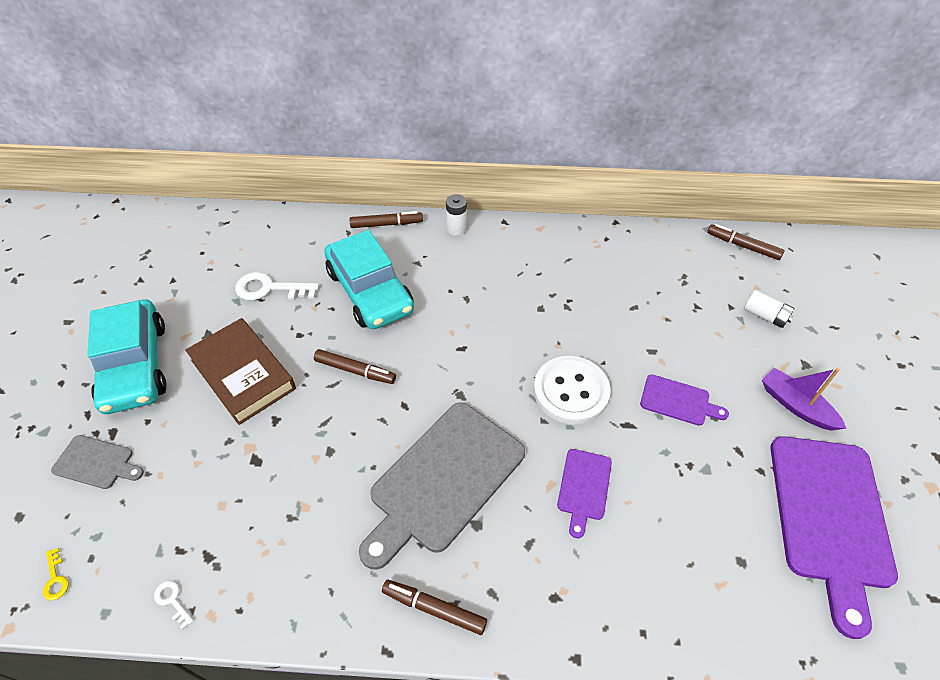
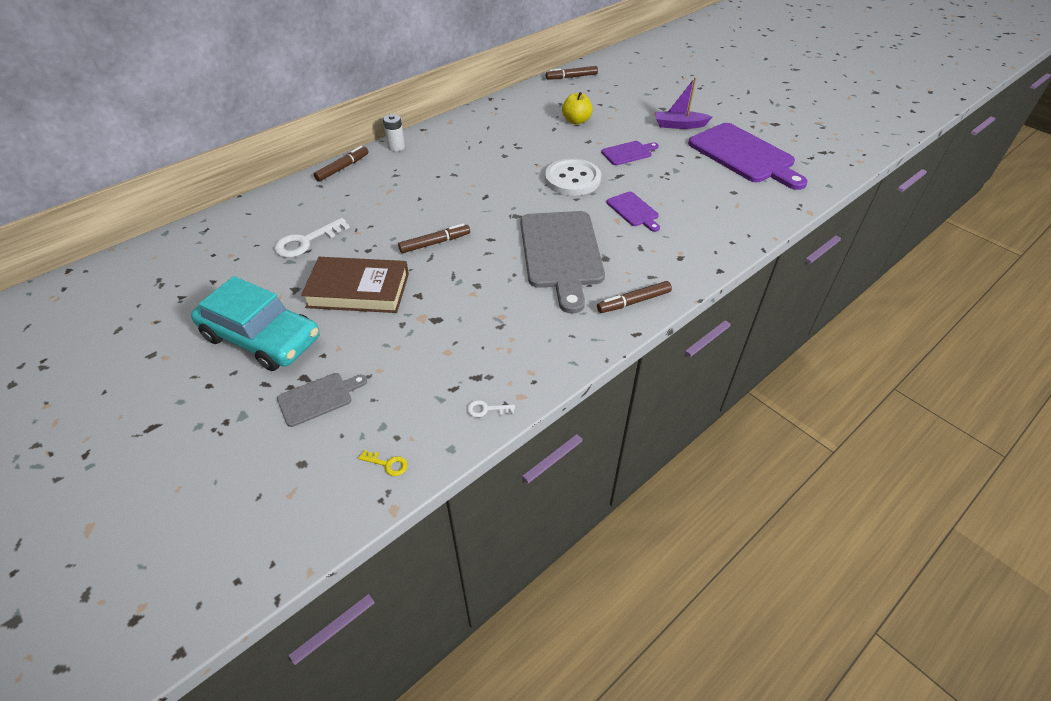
camera: 45 degrees left, 5 degrees down
turquoise car [324,230,414,329] -> none
white battery [744,290,794,328] -> none
none -> yellow apple [562,92,593,124]

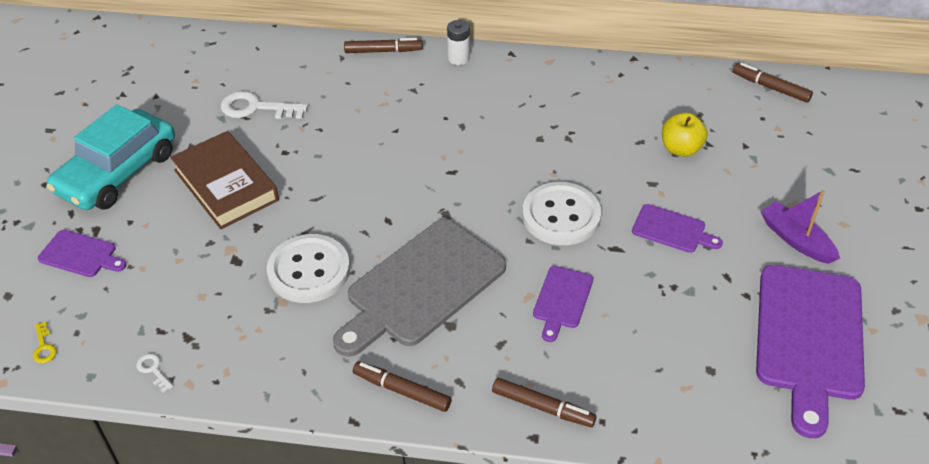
camera: 50 degrees right, 0 degrees up
turquoise car [191,276,320,371] -> turquoise car turned 45 degrees clockwise [47,104,175,210]
grey cutting board [277,373,367,427] -> purple cutting board [38,230,126,277]
brown marker [398,223,470,253] -> brown marker moved to [492,378,597,427]
none -> white button [267,234,350,303]

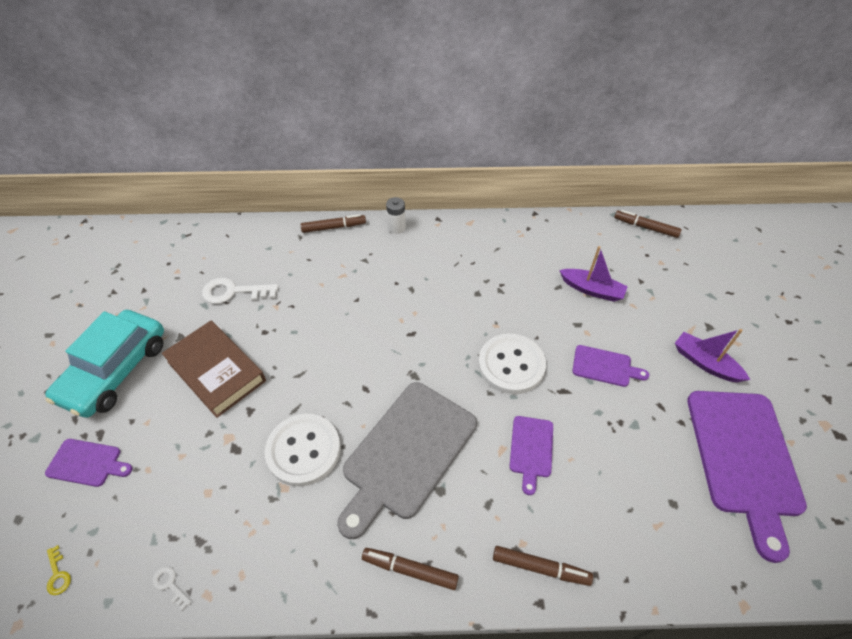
camera: 10 degrees left, 5 degrees up
yellow apple [662,113,708,157] -> purple boat [559,246,628,302]

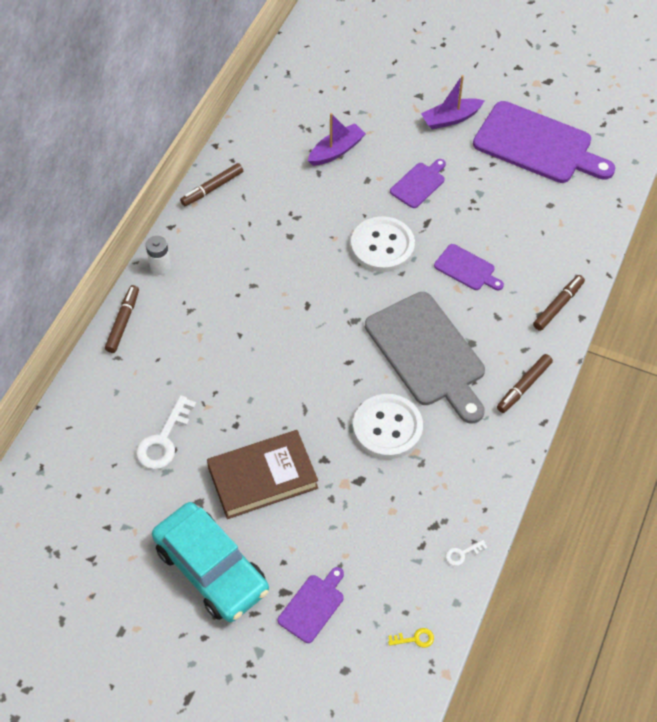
camera: 65 degrees left, 5 degrees up
brown marker [614,210,682,238] -> brown marker moved to [180,163,243,206]

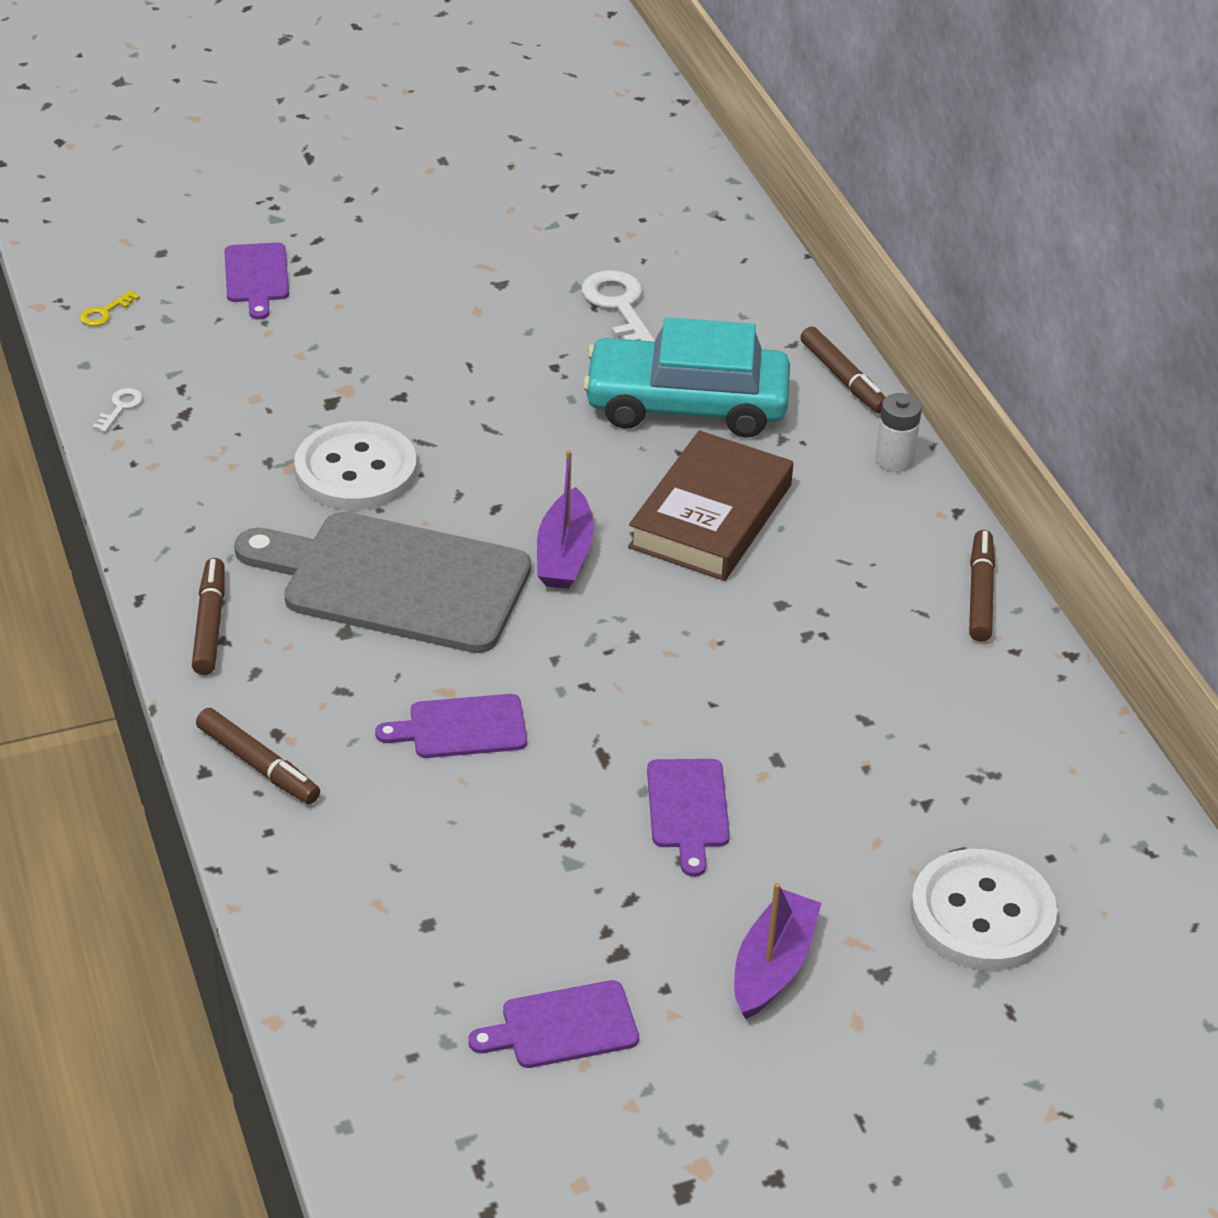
camera: 135 degrees right, 15 degrees down
turquoise car [152,502,269,622] -> turquoise car moved to [583,317,790,438]
brown book [207,430,318,519] -> brown book moved to [628,430,793,581]
purple boat [308,113,366,166] -> purple boat moved to [537,450,594,589]
white button [351,216,415,272] -> white button moved to [910,849,1057,971]
purple cutting board [473,101,615,183] -> purple cutting board [468,980,639,1068], size x0.48
brown marker [533,275,585,331] -> brown marker turned 45 degrees counterclockwise [196,708,320,804]

